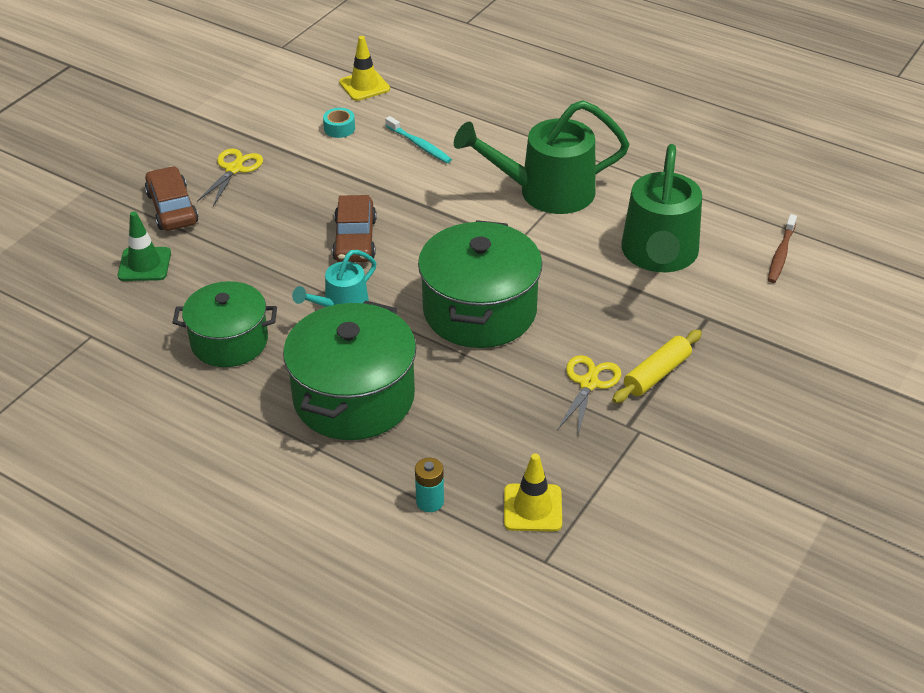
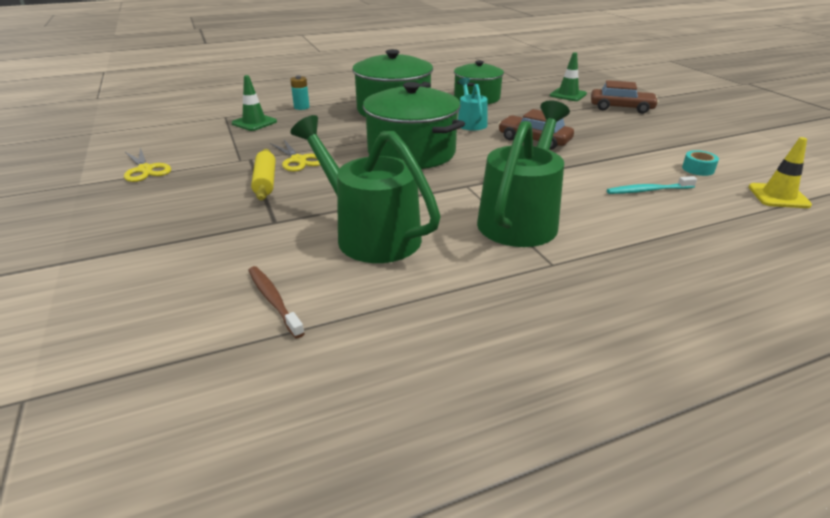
camera: 125 degrees right, 10 degrees down
yellow scissors [197,148,263,206] -> yellow scissors moved to [124,147,171,182]
yellow traffic cone [504,453,562,532] -> green traffic cone [232,75,277,131]

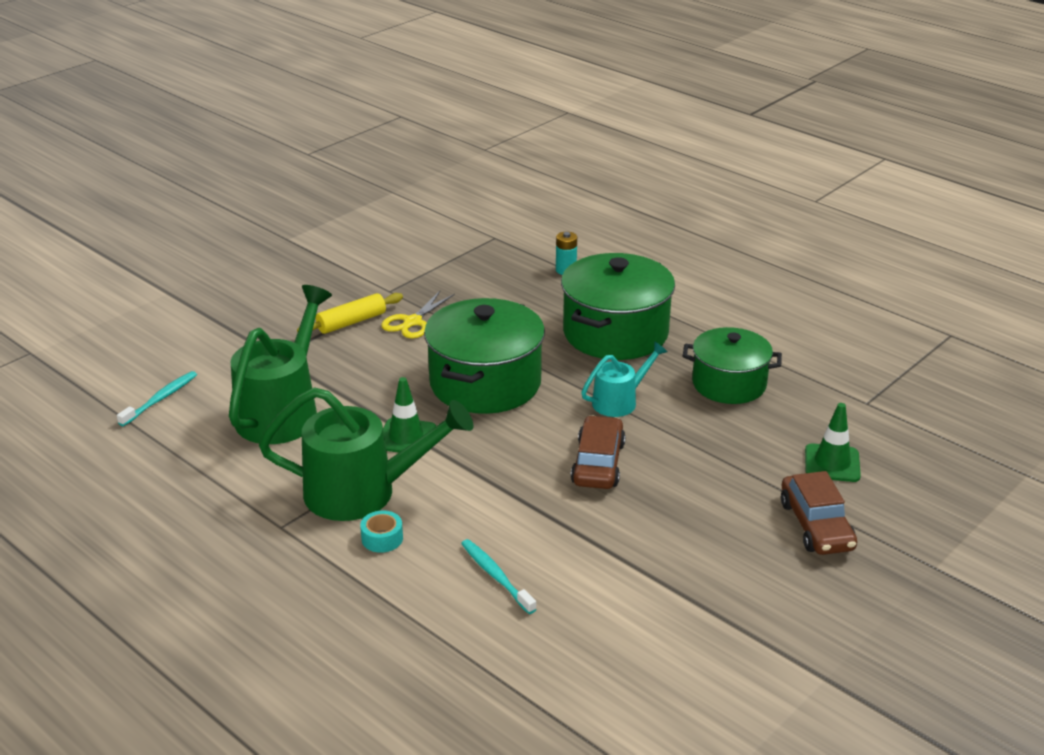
camera: 65 degrees right, 0 degrees up
yellow scissors [124,147,171,182] -> none
green traffic cone [232,75,277,131] -> green traffic cone moved to [383,377,436,453]
brown toothbrush [248,266,305,338] -> turquoise toothbrush [117,371,197,426]
turquoise tape [682,150,719,176] -> turquoise tape moved to [360,510,403,553]
yellow traffic cone [749,137,812,208] -> none

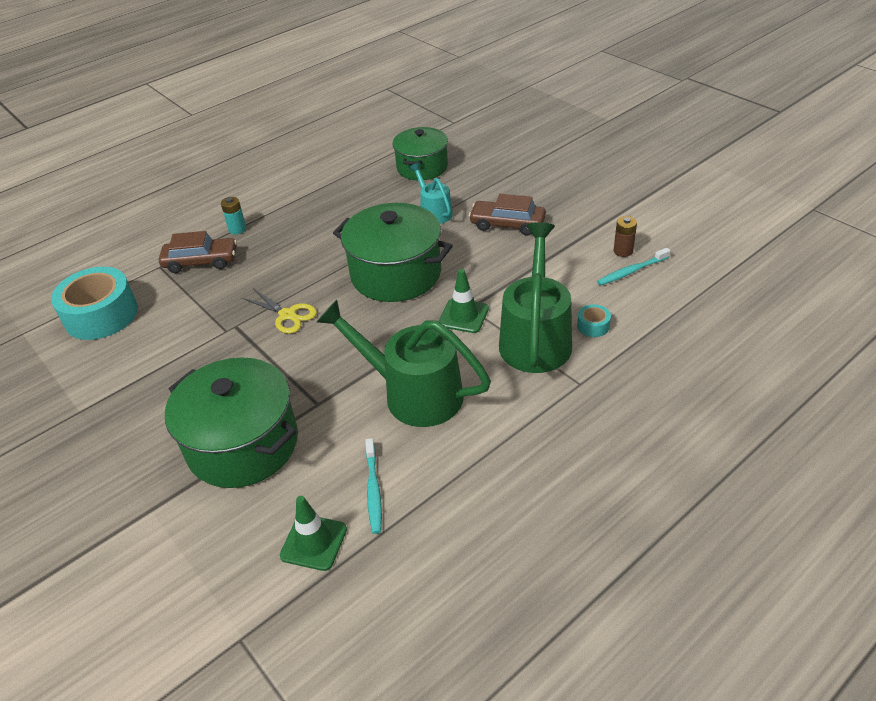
camera: 80 degrees left, 10 degrees up
turquoise toothbrush [117,371,197,426] -> turquoise toothbrush turned 135 degrees counterclockwise [365,438,382,534]
yellow rolling pin [297,293,403,334] -> none
green pot [561,253,675,360] -> green pot moved to [165,357,298,488]
brown car [781,471,857,555] -> brown car moved to [159,231,237,273]
green traffic cone [805,403,861,482] -> green traffic cone moved to [280,496,347,571]
none -> turquoise tape [51,267,138,340]
none -> brown battery [614,216,637,257]

